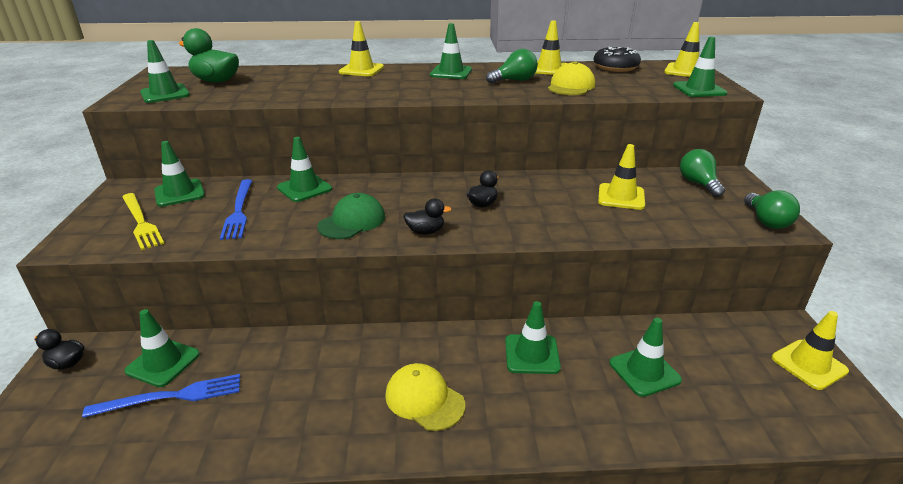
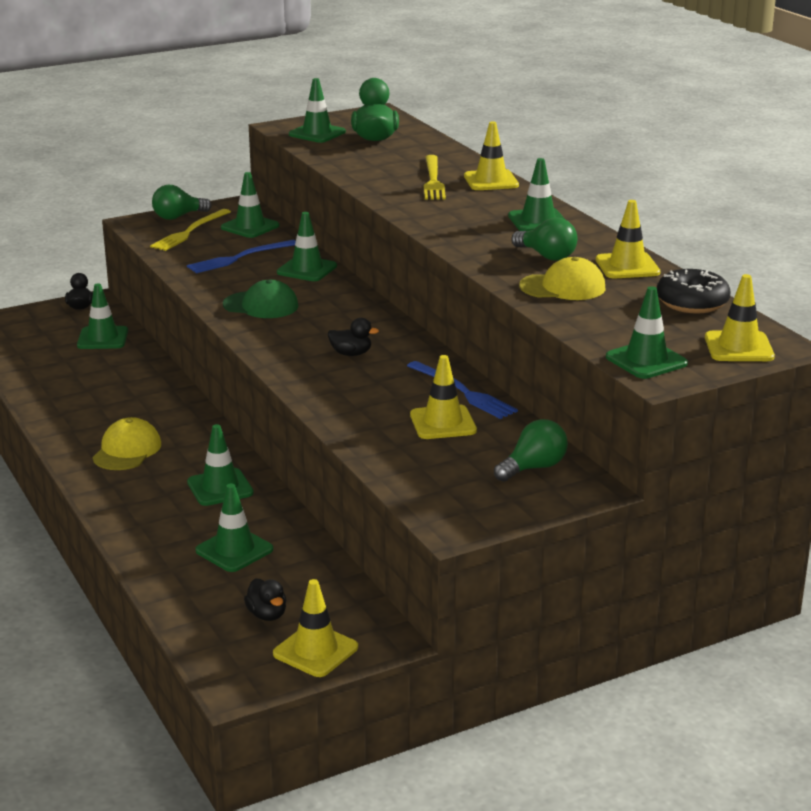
camera: 65 degrees right, 5 degrees down
blue fork [82,374,240,418] -> blue fork moved to [407,361,518,419]
black duck [403,198,452,235] -> black duck moved to [244,578,287,621]
green light bulb [744,191,800,229] -> green light bulb moved to [152,185,212,220]
none -> yellow fork [424,155,446,200]

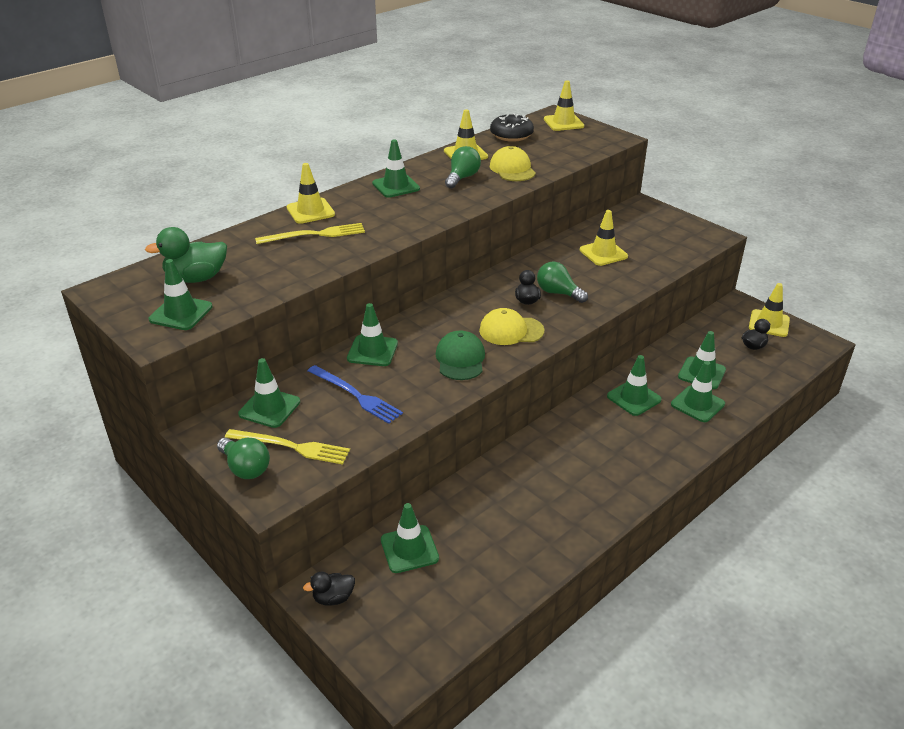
camera: 105 degrees left, 10 degrees up
yellow cap [92,417,161,470] -> yellow cap moved to [479,308,544,345]
blue fork [407,361,518,419] -> none
green light bulb [494,419,568,482] -> green light bulb moved to [537,262,588,303]
green traffic cone [606,286,688,379] -> green traffic cone moved to [671,361,725,422]

